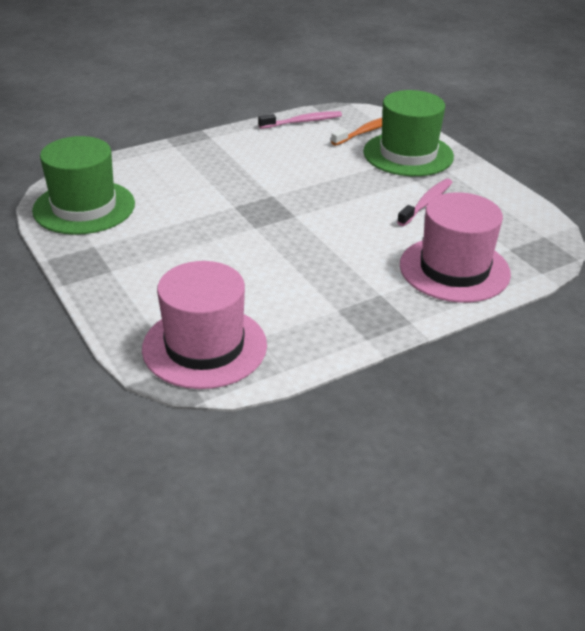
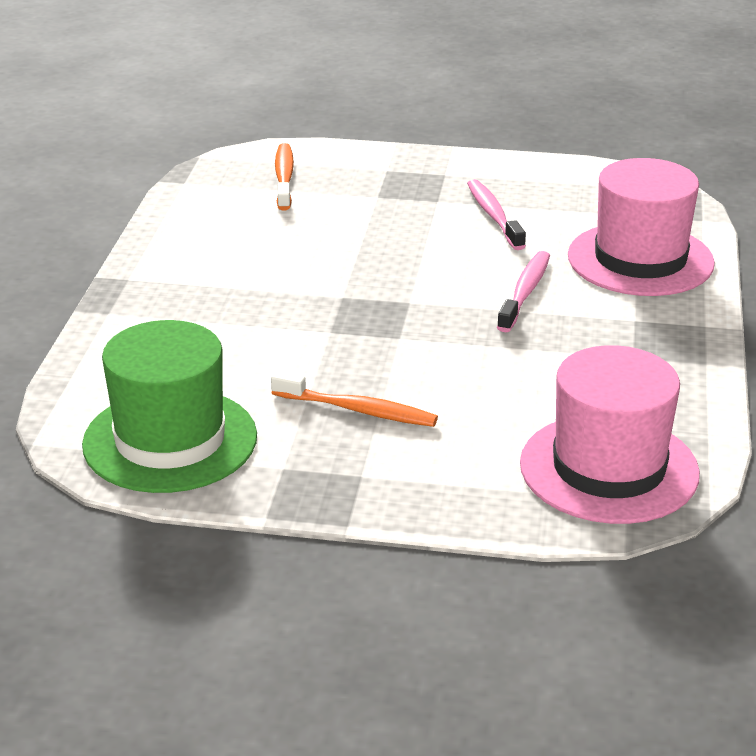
camera: 50 degrees left, 5 degrees down
pink toothbrush [258,111,342,129] -> pink toothbrush moved to [497,251,550,332]
green hat [363,90,454,176] -> none
none -> orange toothbrush [271,371,438,427]

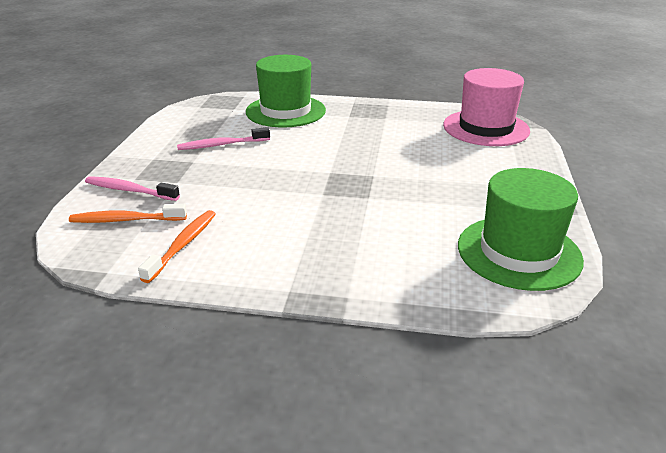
camera: 90 degrees left, 0 degrees up
orange toothbrush [271,371,438,427] -> orange toothbrush moved to [138,210,216,283]
pink toothbrush [497,251,550,332] -> pink toothbrush moved to [85,176,180,201]
pink hat [568,158,715,296] -> green hat [246,55,326,128]

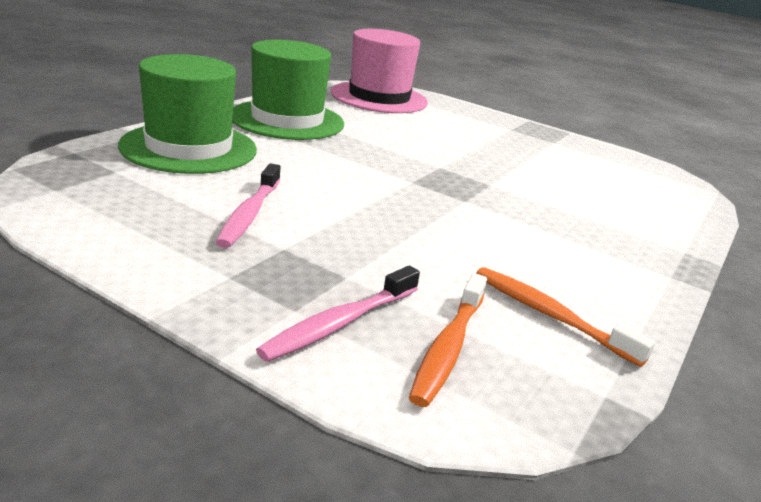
camera: 70 degrees left, 5 degrees down
green hat [458,168,584,291] -> green hat moved to [232,40,344,140]

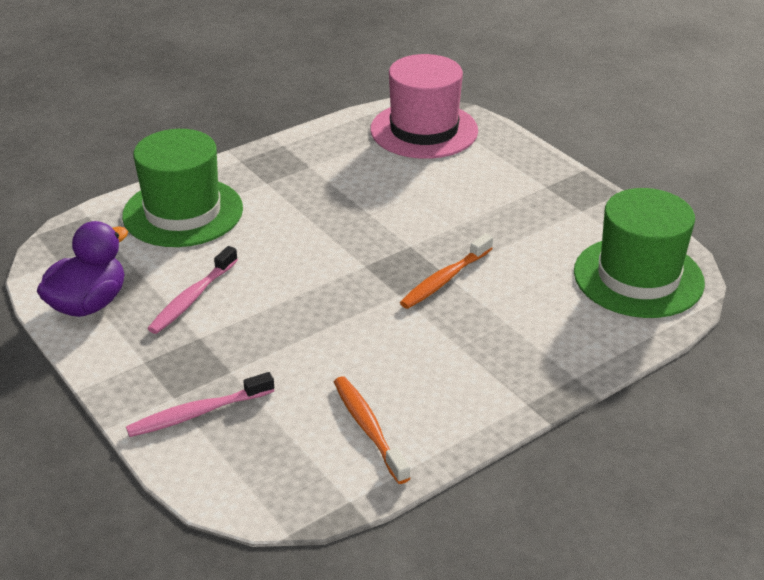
camera: 25 degrees right, 10 degrees up
green hat [232,40,344,140] -> green hat moved to [574,188,705,318]
orange toothbrush [409,273,487,407] -> orange toothbrush moved to [400,234,493,309]
none -> purple duck [37,221,128,317]

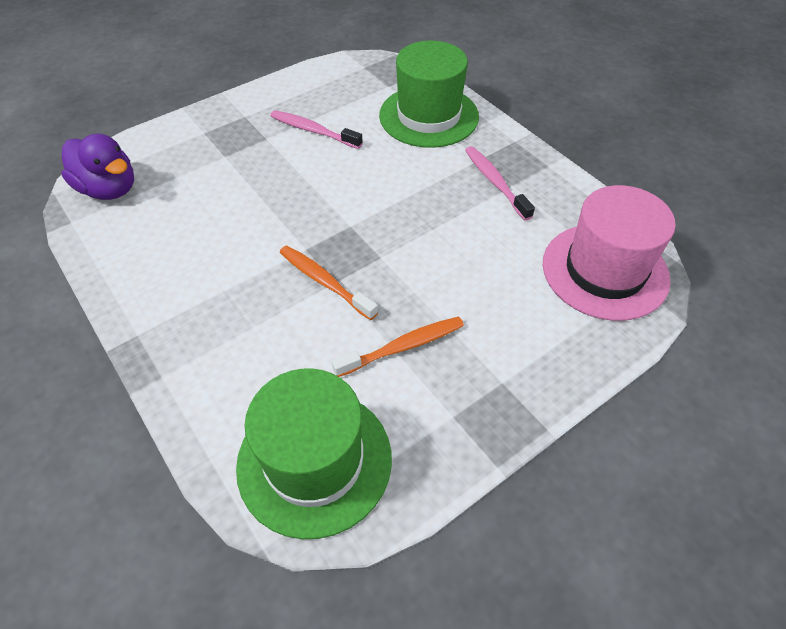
camera: 90 degrees right, 15 degrees up
purple duck [37,221,128,317] -> purple duck moved to [61,133,134,200]
pink toothbrush [126,372,274,437] -> pink toothbrush moved to [465,146,535,221]
orange toothbrush [334,376,410,484] -> orange toothbrush moved to [332,316,464,377]

